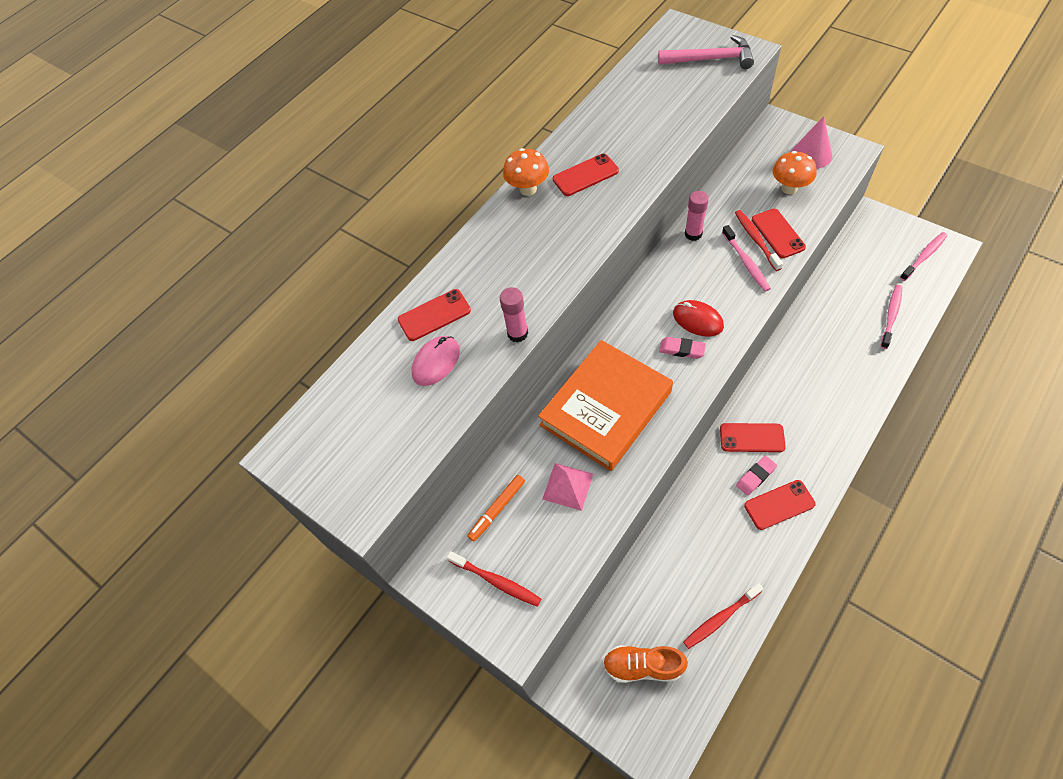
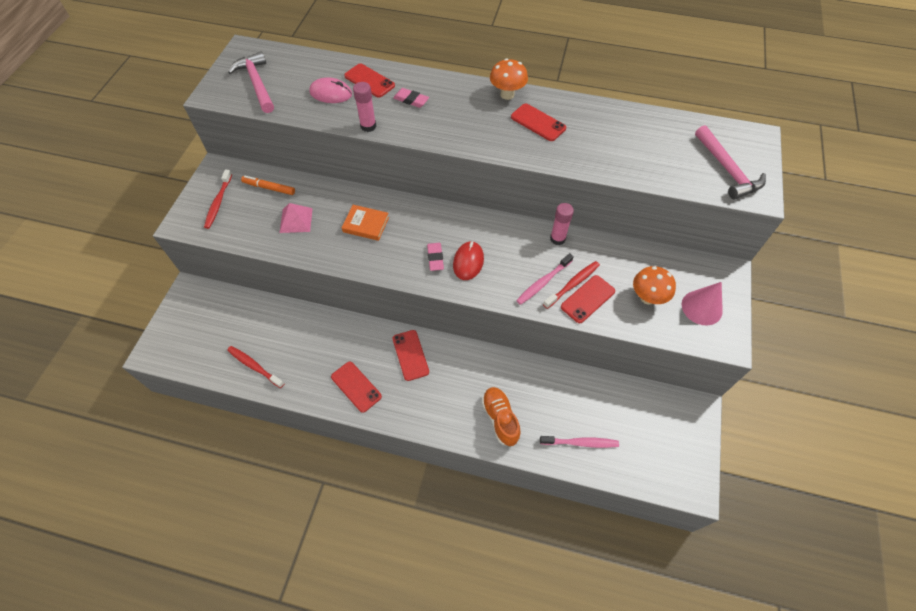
camera: 60 degrees right, 0 degrees up
orange book [538,340,673,471] -> orange book [341,205,389,241], size x0.46
orange shoe [603,645,688,683] -> orange shoe moved to [481,387,521,446]
pink eraser [736,456,777,496] -> pink eraser moved to [393,88,429,108]
pink toothbrush [900,232,948,281] -> none
none -> pink hammer [228,52,274,113]

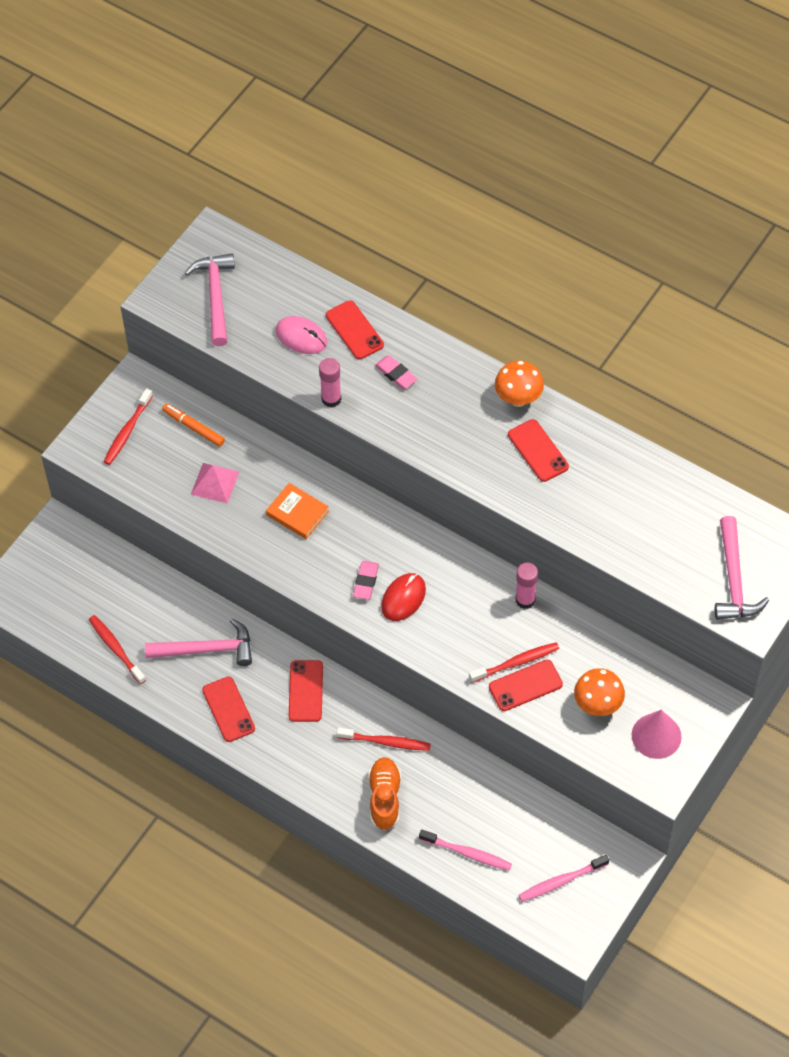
camera: 20 degrees right, 0 degrees up
pink toothbrush [516,253,574,305] -> pink toothbrush moved to [519,855,609,902]
none -> pink hammer [145,618,252,666]
none -> red toothbrush [337,728,431,751]

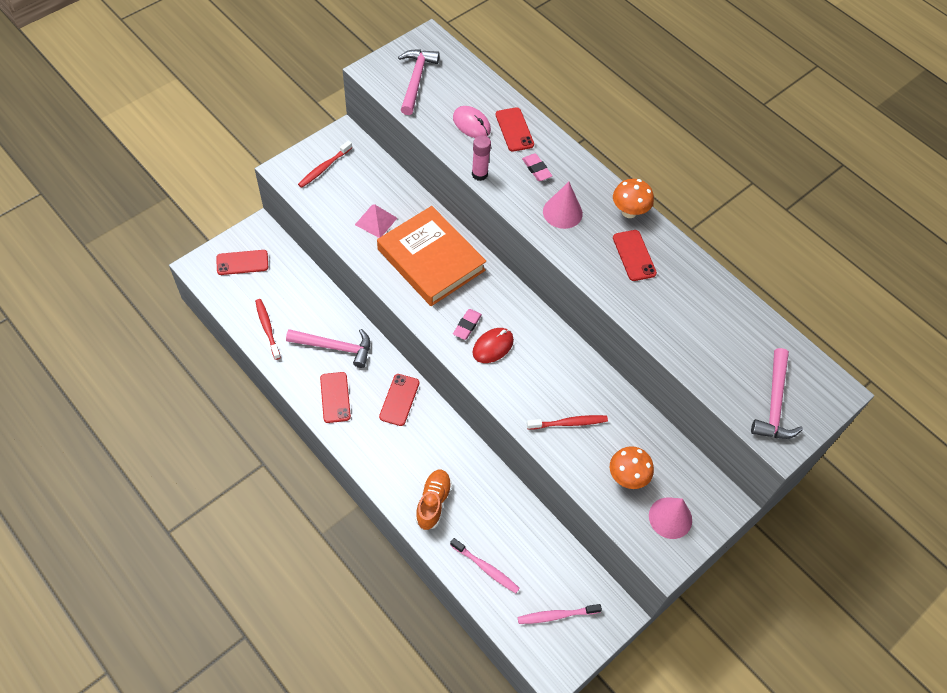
camera: 10 degrees right, 0 degrees up
orange marker [162,404,225,447] -> none
orange book [266,483,329,539] -> orange book [377,206,486,306], size x2.18
red toothbrush [337,728,431,751] -> none
red phone [489,660,563,711] -> red phone moved to [216,250,268,275]
pink glue stick [516,562,538,609] -> none
none -> pink cone [543,182,583,229]

